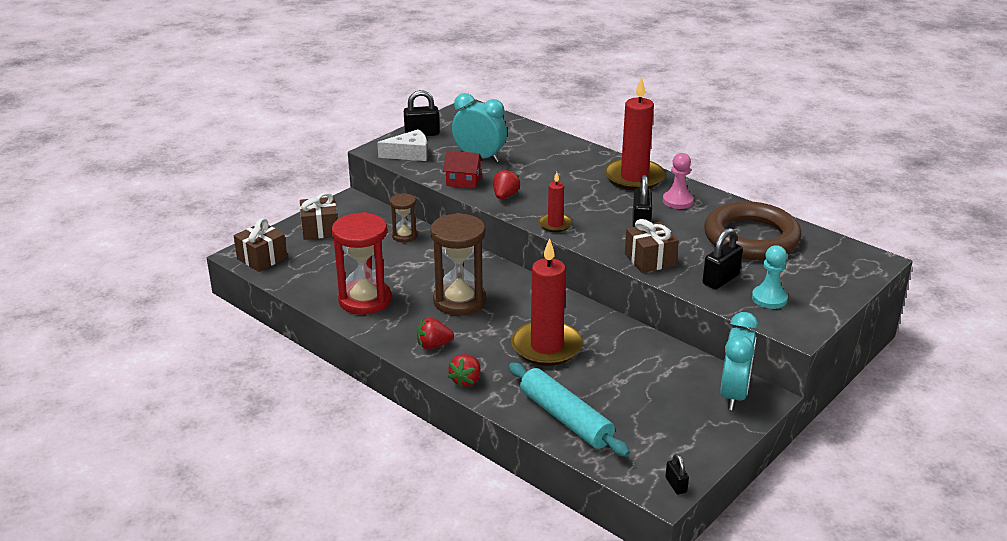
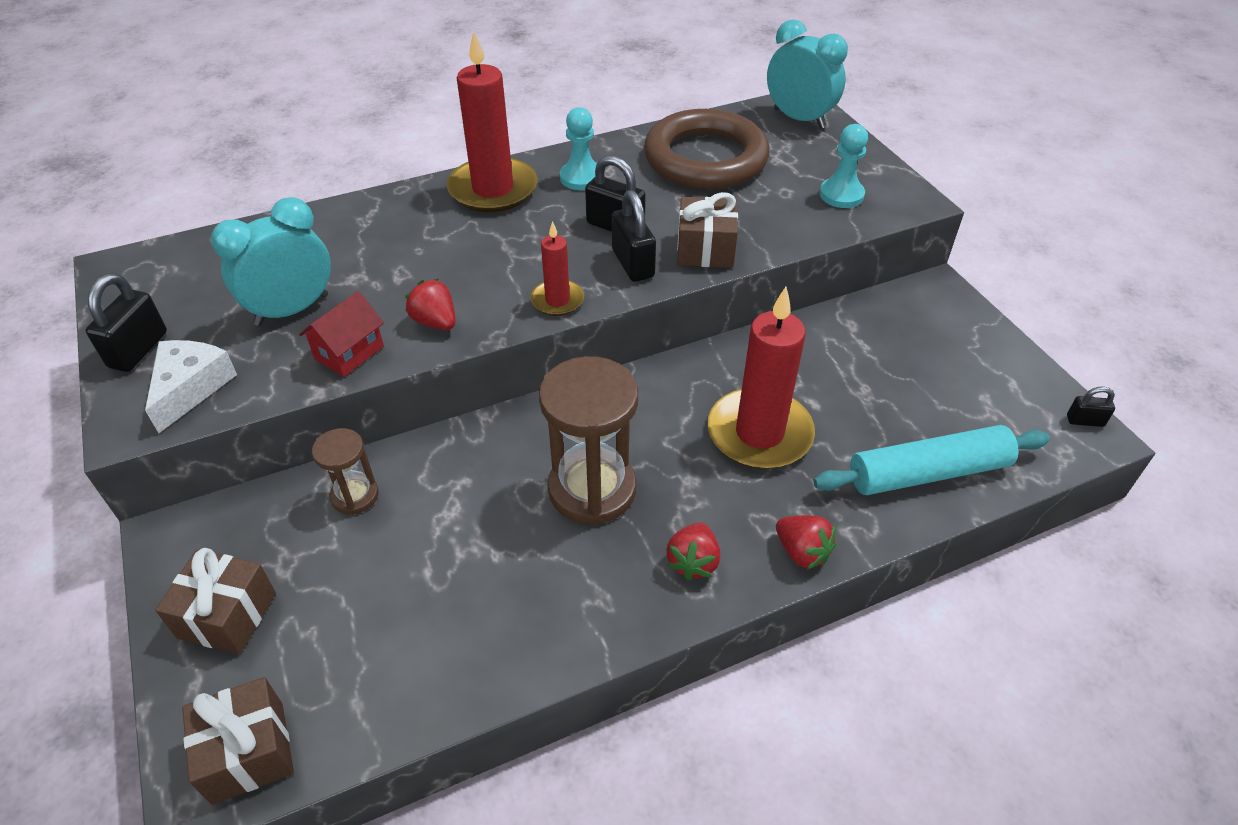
camera: 65 degrees left, 15 degrees up
red hourglass [332,212,391,315] -> none
pink pawn [663,153,694,209] -> turquoise pawn [560,107,596,190]
black padlock [703,228,743,290] -> black padlock moved to [612,190,656,282]
turquoise clock [720,312,759,410] -> turquoise clock moved to [767,20,848,129]

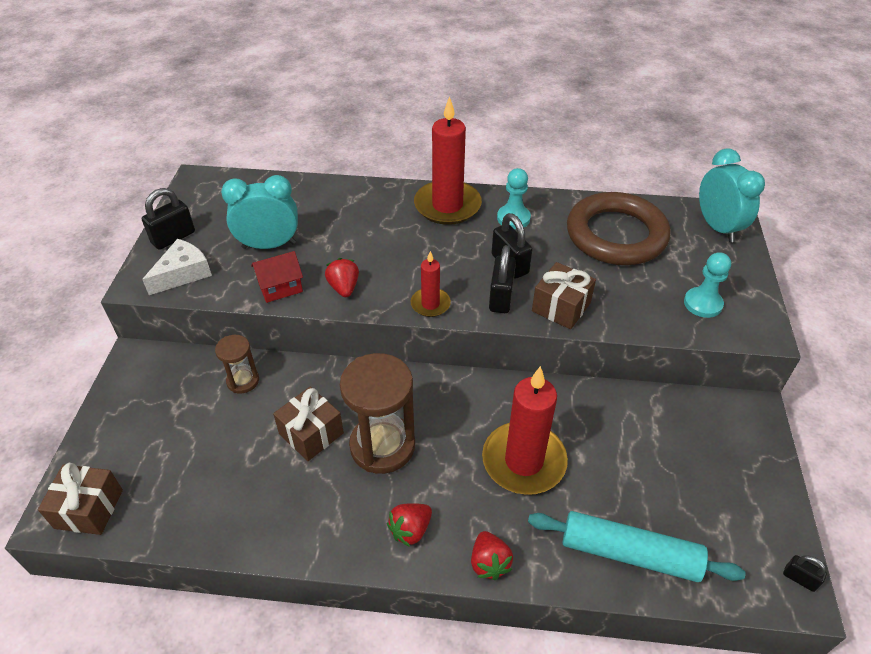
camera: 30 degrees right, 0 degrees up
brown gift [155,548,276,654] -> brown gift moved to [273,387,344,461]

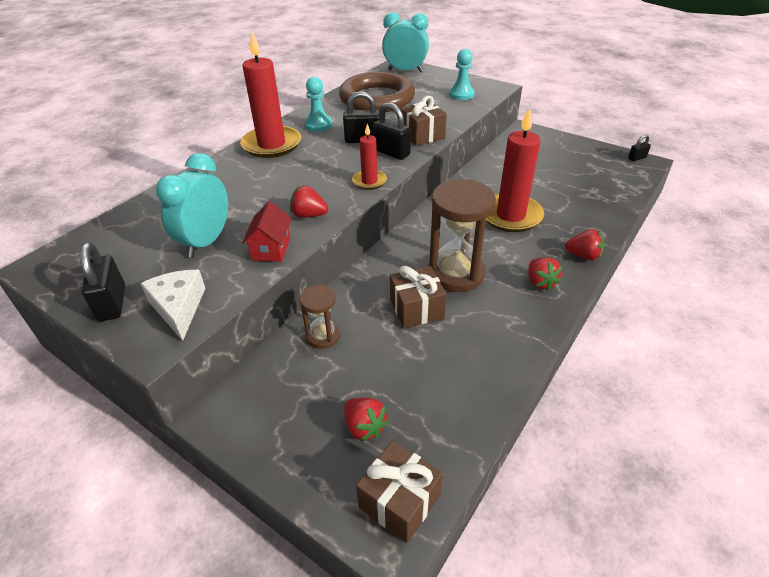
camera: 60 degrees left, 5 degrees down
turquoise rolling pin [528,511,746,582] -> none
none -> red strawberry [344,397,389,442]

